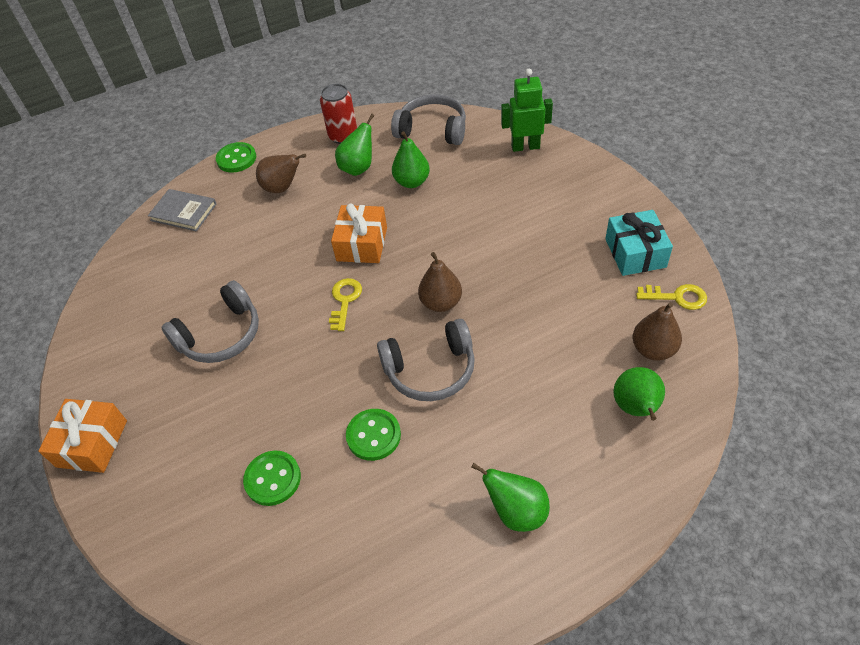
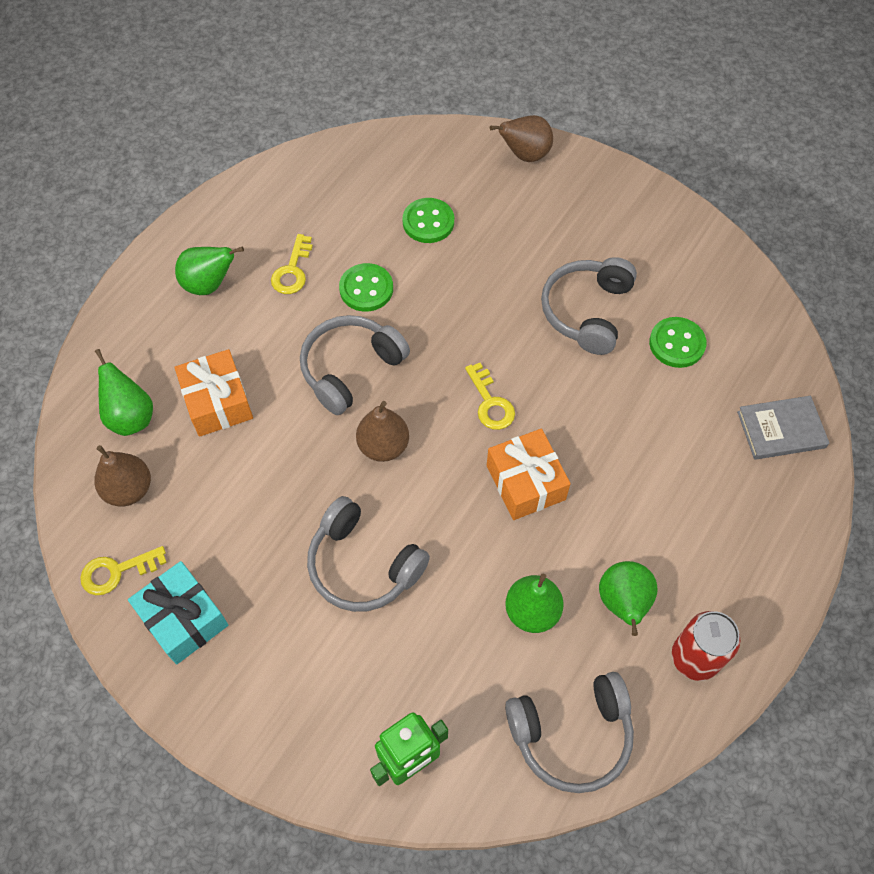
camera: 145 degrees right, 10 degrees up
orange gift [38,399,127,473] -> orange gift moved to [175,349,253,437]
green button [216,142,256,173] -> green button moved to [649,317,706,368]
brown pear [256,154,306,193] -> brown pear moved to [490,115,553,162]
none -> yellow key [271,234,313,294]
none -> grey headphones [307,496,430,612]

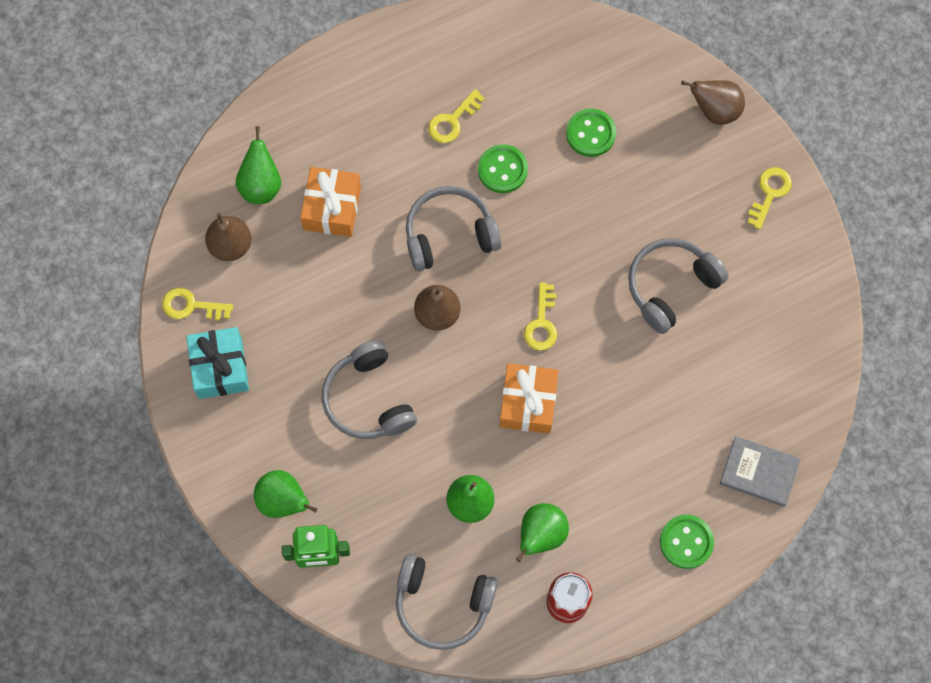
camera: 30 degrees right, 10 degrees up
green pear [175,246,244,295] -> green pear moved to [254,470,317,518]
green button [649,317,706,368] -> green button moved to [660,515,714,569]
none -> yellow key [748,167,792,229]

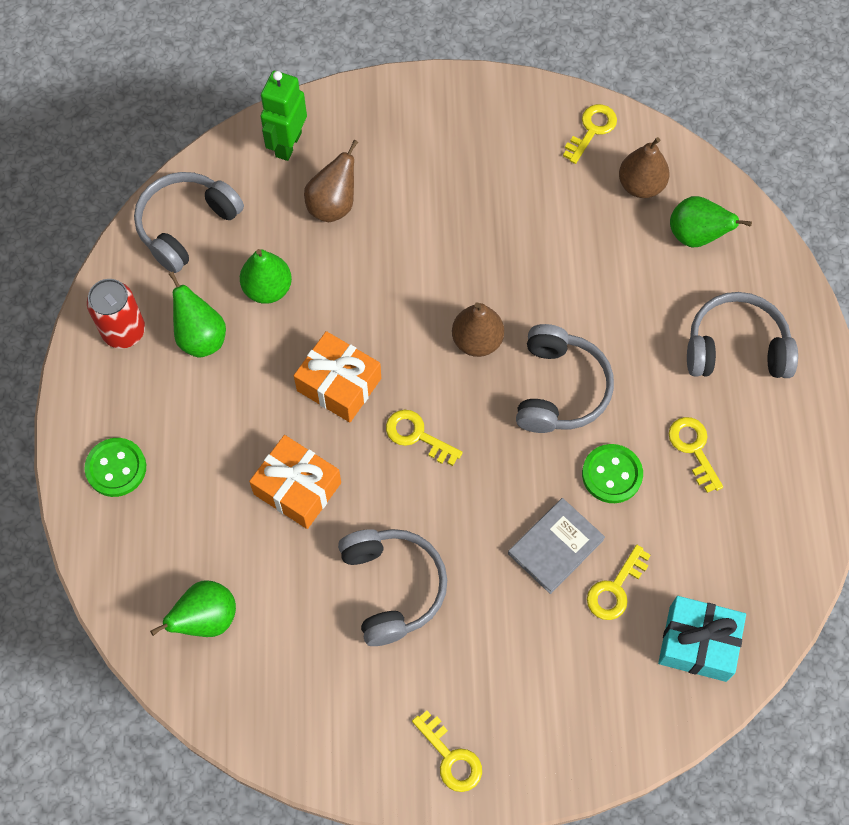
camera: 115 degrees right, 5 degrees down
turquoise gift [186,327,249,399] -> turquoise gift moved to [658,596,746,682]
green pear [254,470,317,518] -> green pear moved to [150,580,236,637]
orange gift [300,167,361,237] -> orange gift moved to [249,435,341,529]
grey headphones [322,340,417,439] -> grey headphones moved to [687,292,798,378]
green button [566,109,616,157] -> yellow key [587,545,651,620]
brown pear [681,80,745,125] -> brown pear moved to [304,140,358,222]
grey book [720,436,801,507] -> grey book moved to [508,498,605,594]

